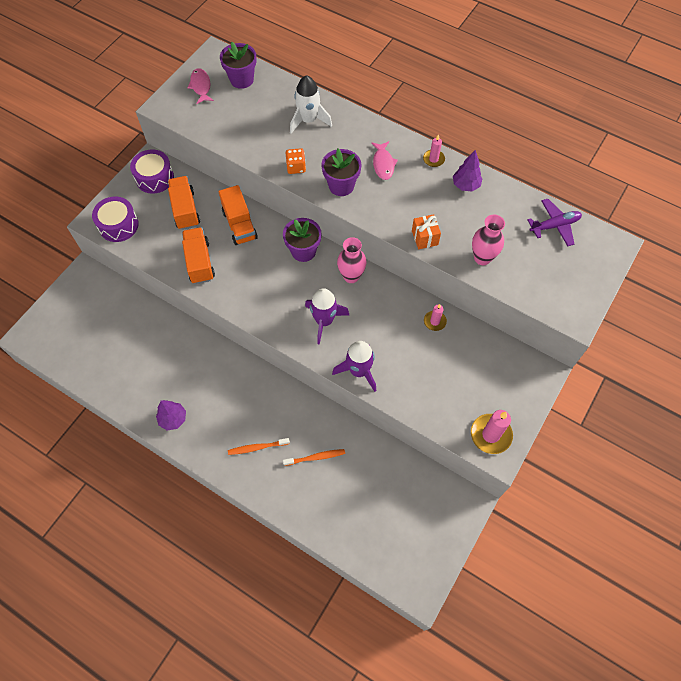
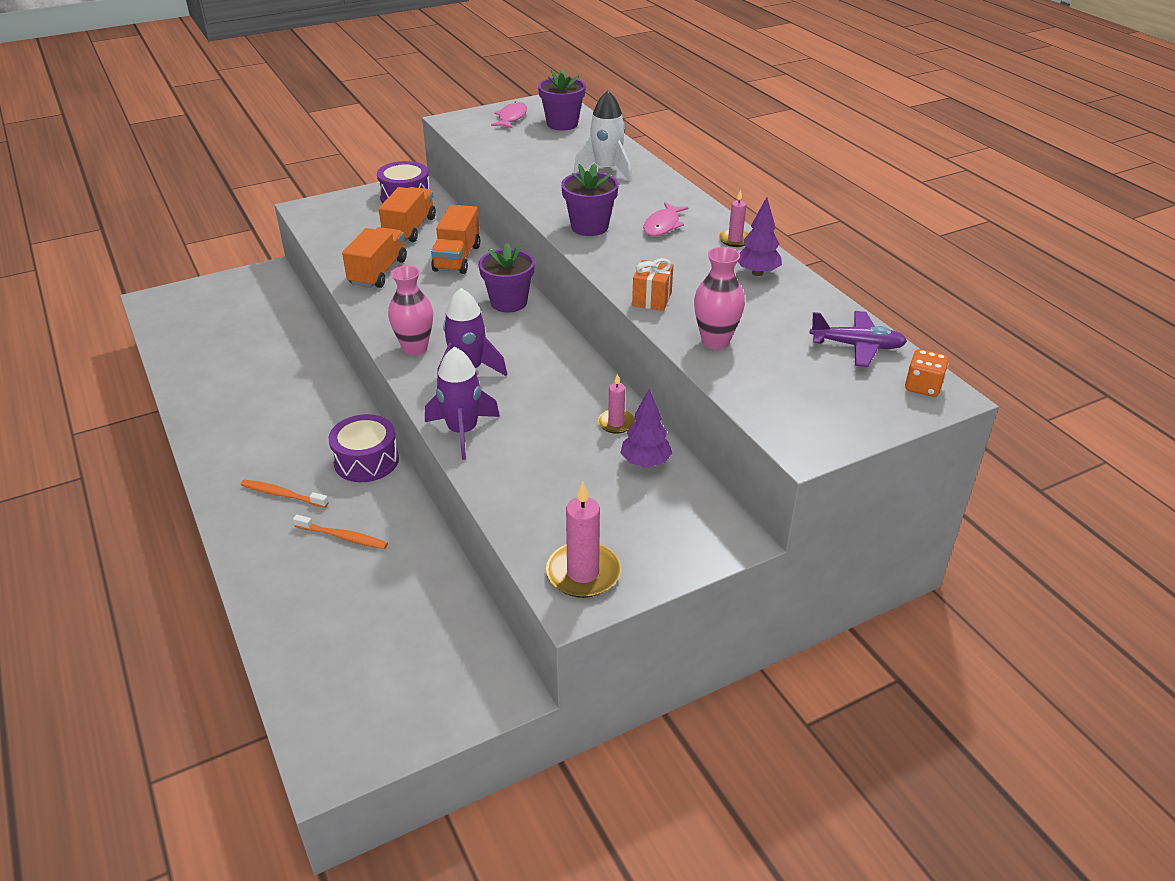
camera: 30 degrees right, 25 degrees down
purple drum [92,197,139,242] -> purple drum moved to [328,414,399,482]
purple tree [156,400,186,430] -> purple tree moved to [620,389,672,467]
orange dice [286,148,306,174] -> orange dice moved to [905,349,949,397]
pink vase [337,237,367,283] -> pink vase moved to [388,266,433,356]

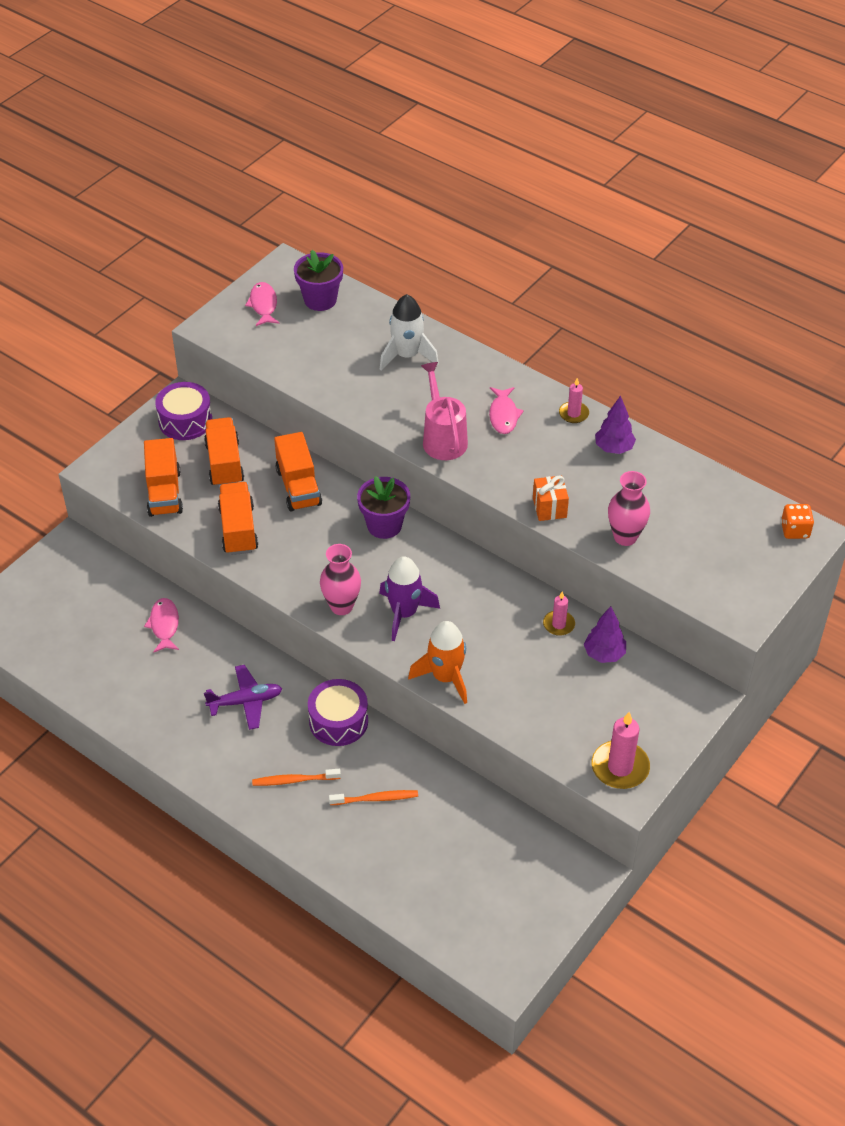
camera: 25 degrees left, 10 degrees up
purple rocket [425,347,500,460] -> orange rocket [408,621,467,704]
purple flower pot [561,163,618,236] -> pink watering can [421,362,468,460]
purple plane [809,311,907,367] -> purple plane moved to [204,665,282,730]
none -> orange truck [144,438,183,517]
none -> pink fish [144,598,179,653]

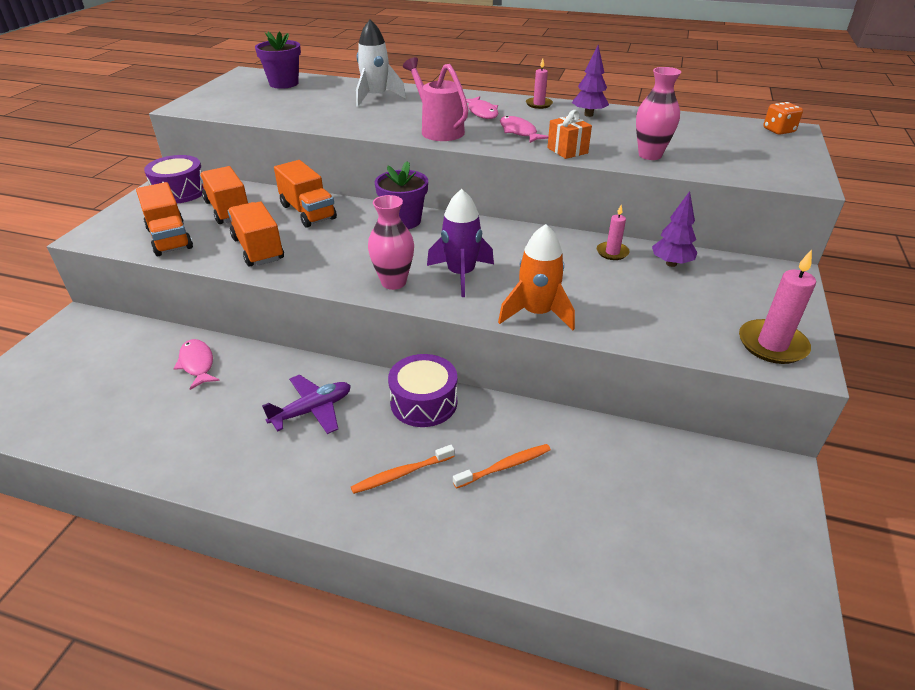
camera: 20 degrees left, 10 degrees down
pink fish [245,282,280,326] -> pink fish moved to [500,116,548,143]

